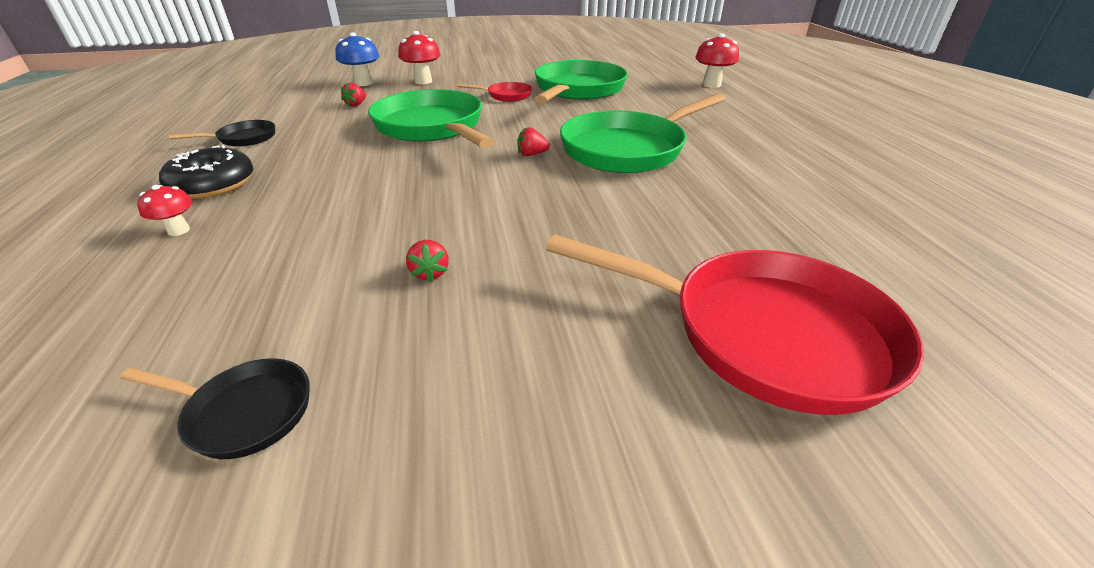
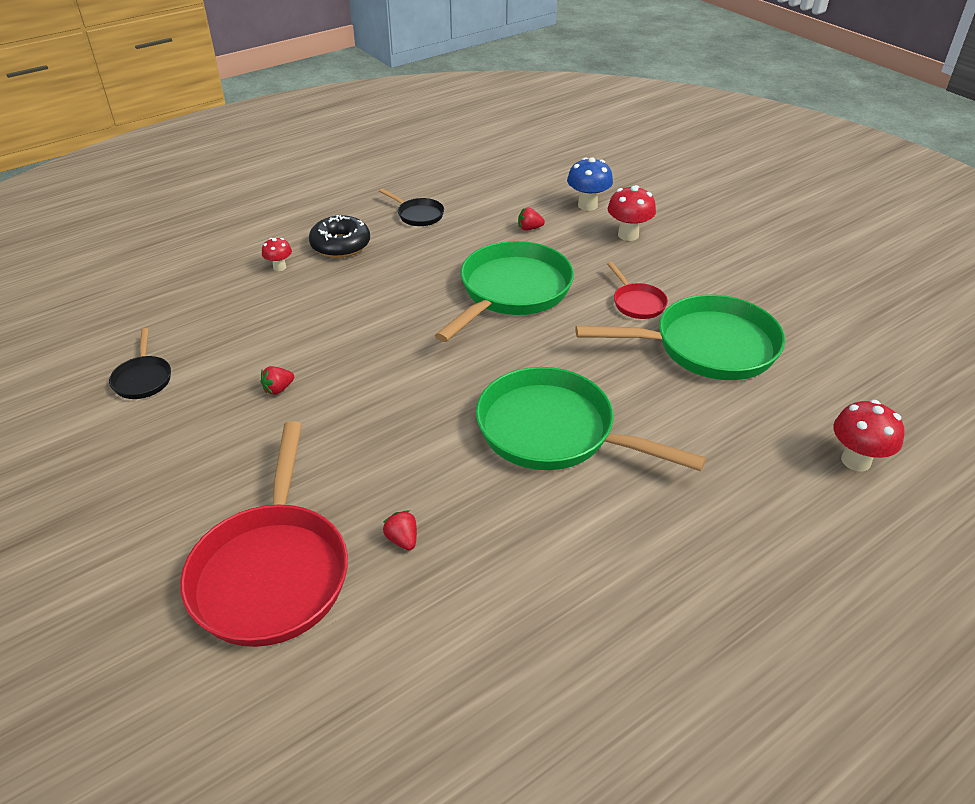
camera: 65 degrees right, 5 degrees up
red strawberry [517,127,550,156] -> red strawberry moved to [383,510,417,550]

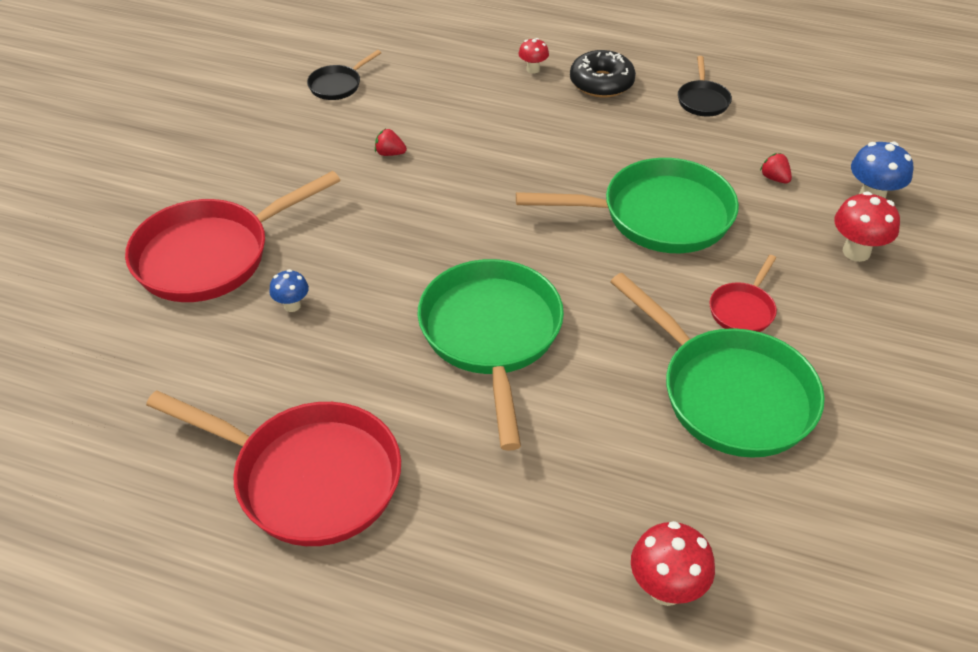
camera: 55 degrees right, 5 degrees up
red strawberry [383,510,417,550] -> blue mushroom [269,269,309,312]
none -> red pan [146,390,401,546]

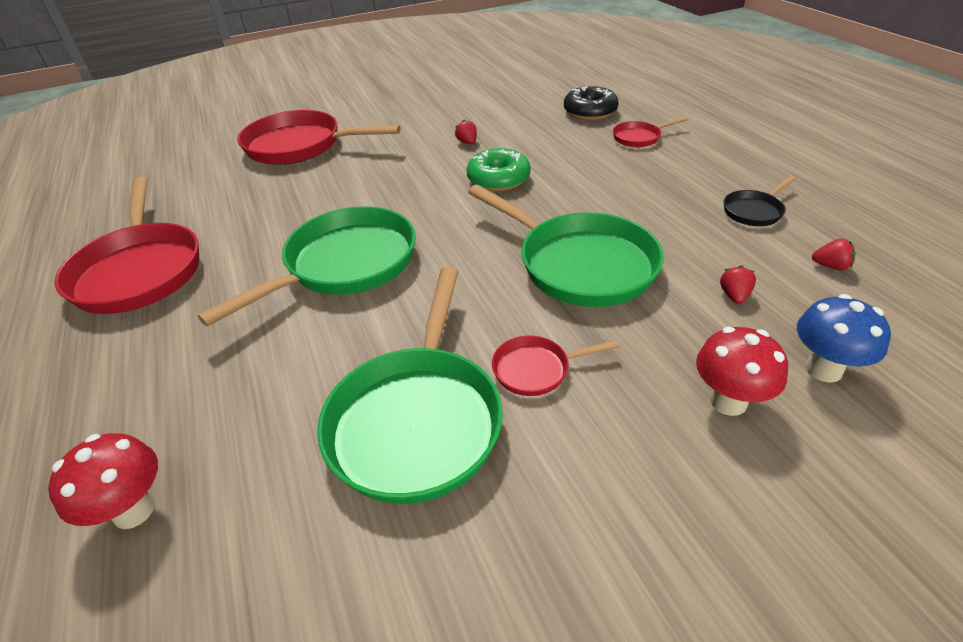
camera: 50 degrees right, 5 degrees down
blue mushroom [269,269,309,312] -> none
black pan [307,50,381,100] -> none
red mushroom [519,38,549,74] -> red pan [613,117,688,147]
black donut [570,50,636,97] -> black donut moved to [564,86,619,120]
none -> green donut [466,148,531,191]
none -> red strawberry [812,238,855,270]

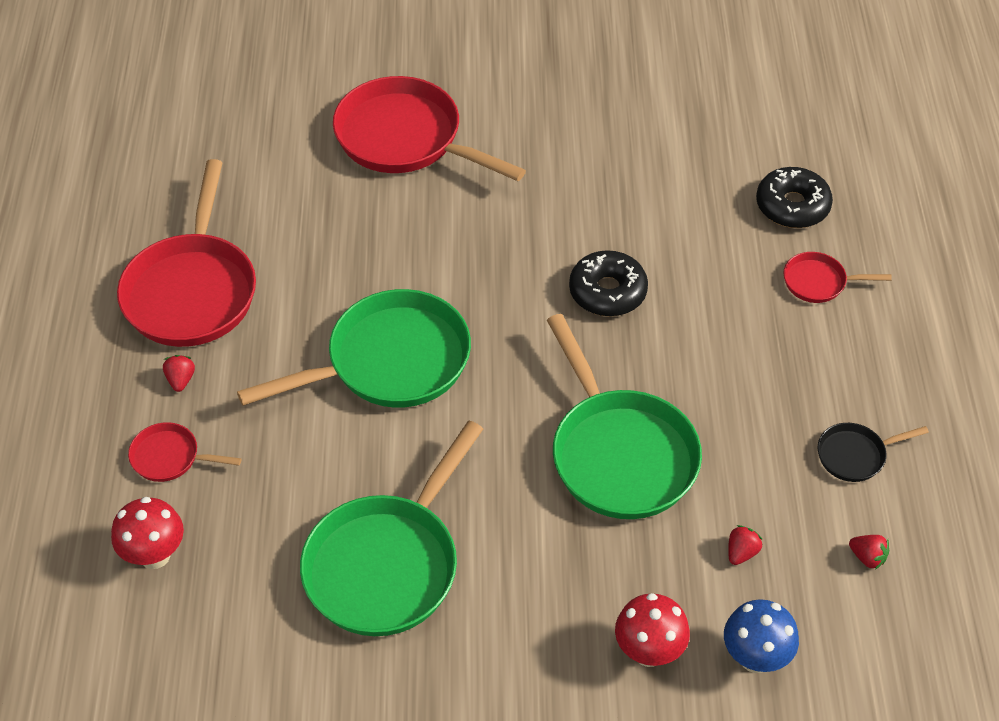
camera: 20 degrees right, 10 degrees up
red strawberry [455,119,477,144] -> red strawberry moved to [163,355,195,392]
green donut [466,148,531,191] -> black donut [569,250,648,316]
red pan [492,336,619,396] -> red pan moved to [128,422,241,482]

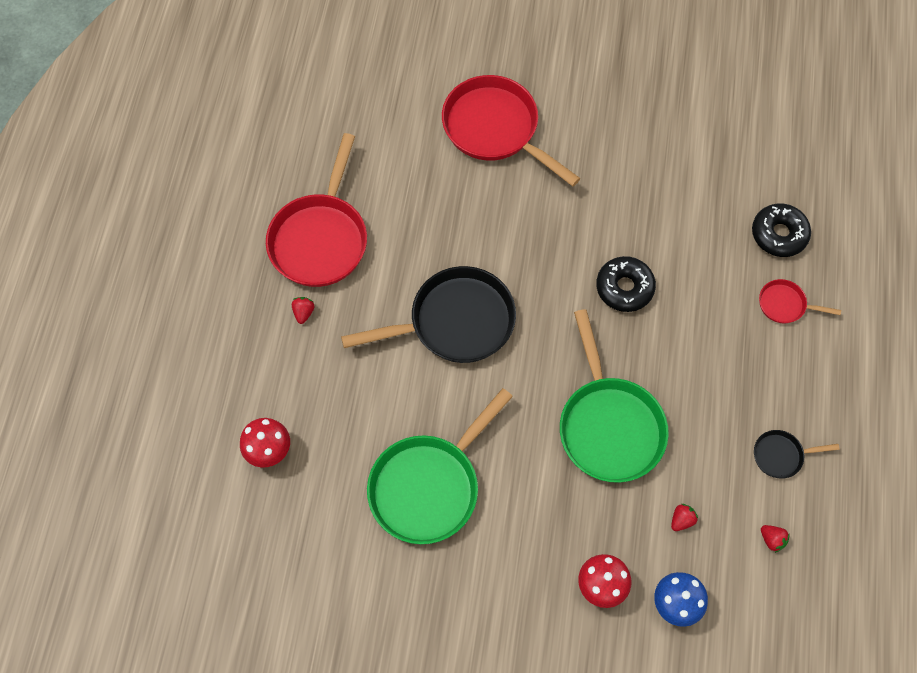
camera: 10 degrees right, 15 degrees up
red pan [128,422,241,482] -> none
green pan [237,289,471,408] -> black pan [341,266,516,363]

